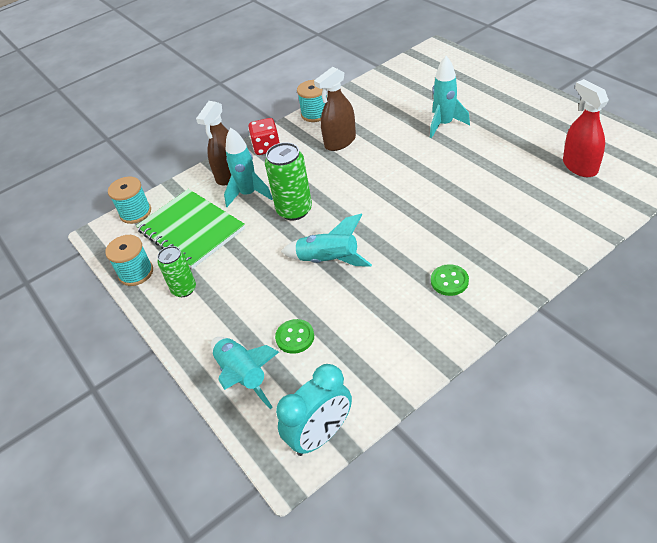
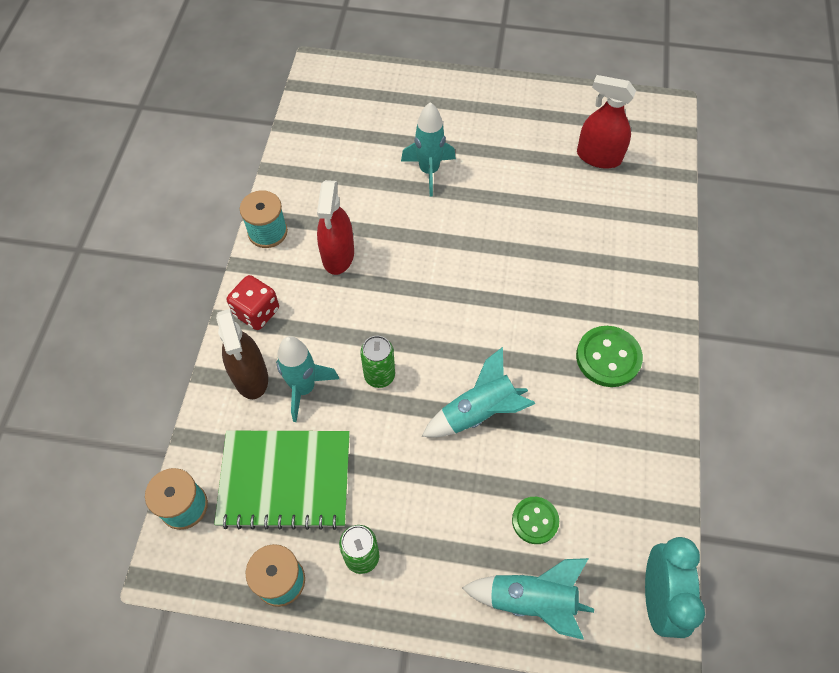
camera: 50 degrees left, 15 degrees up
green can [265,142,312,220] -> green can [360,336,395,388], size x0.65
brown spray bottle [314,67,356,151] -> red spray bottle [317,180,354,275]
green button [431,264,469,296] -> green button [576,326,643,387], size x1.53

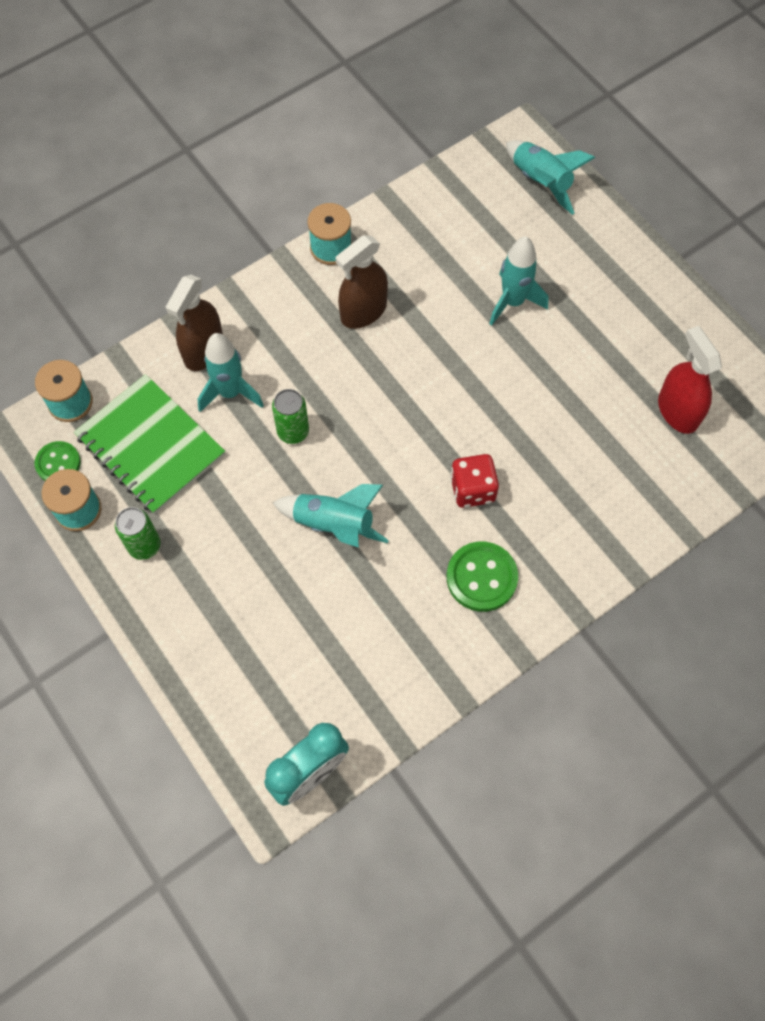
camera: 45 degrees right, 5 degrees up
red dice [227,275,279,330] -> red dice moved to [450,454,499,508]
red spray bottle [317,180,354,275] -> brown spray bottle [336,235,388,329]
turquoise rocket [462,558,594,640] -> turquoise rocket moved to [506,140,595,215]
green button [512,497,559,544] -> green button moved to [35,441,81,481]

